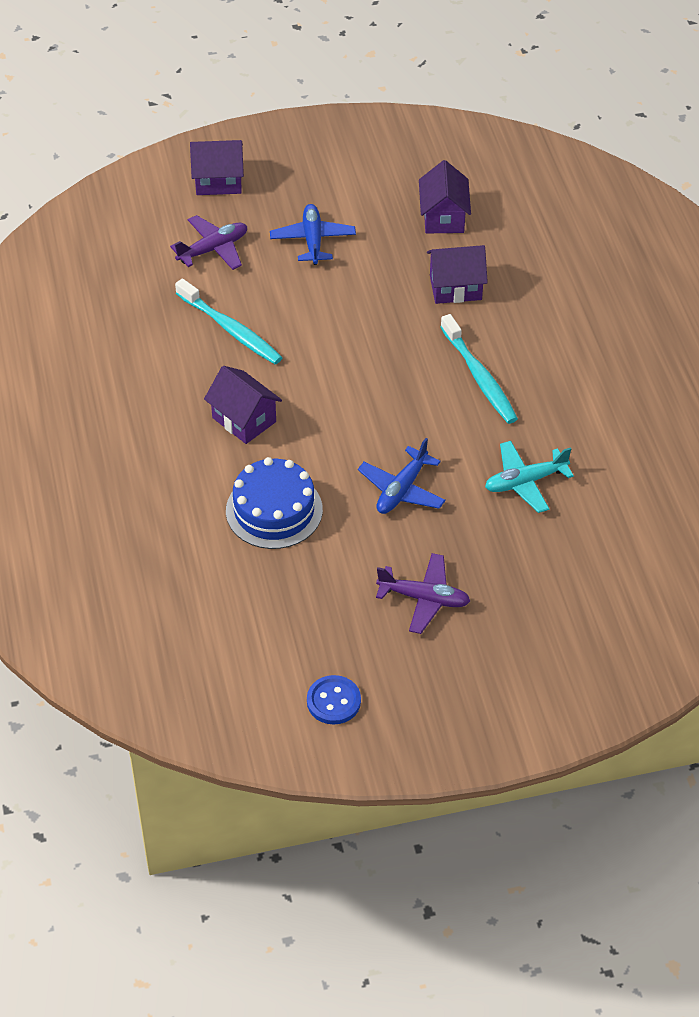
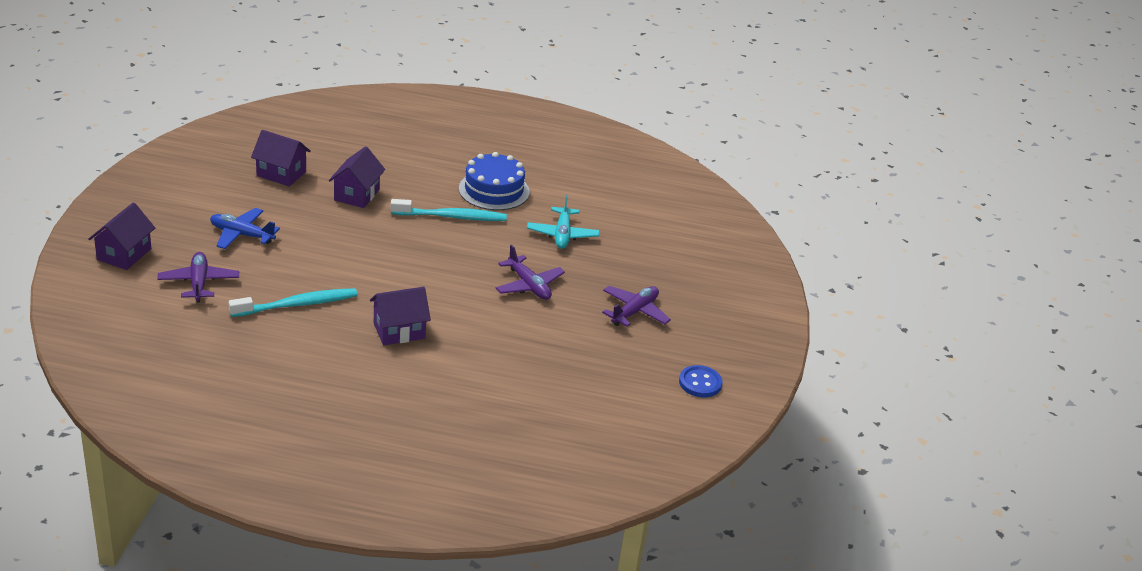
camera: 70 degrees left, 15 degrees down
blue cake [226,457,323,549] -> blue cake moved to [459,152,530,210]
blue plane [358,438,446,514] -> purple plane [496,244,565,300]

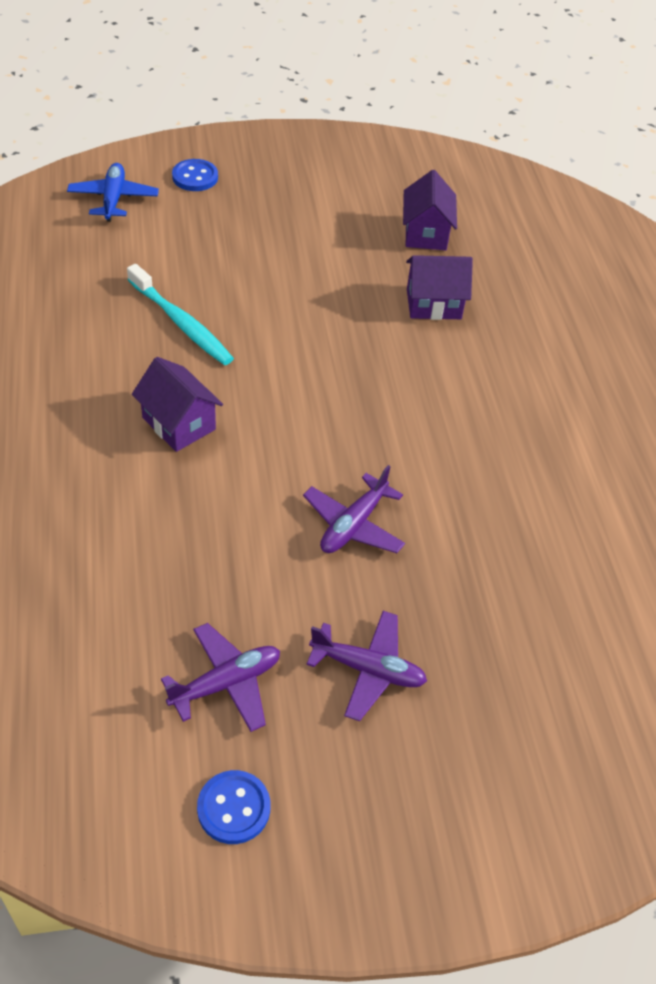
camera: 70 degrees right, 15 degrees up
purple house [88,202,155,270] -> blue button [172,159,218,191]
purple plane [158,252,239,302] -> purple plane moved to [161,623,280,732]
blue plane [210,208,280,249] -> blue plane moved to [67,163,159,222]
turquoise toothbrush [390,199,507,221] -> none
blue cake [459,152,530,210] -> none
turquoise plane [527,194,600,249] -> none

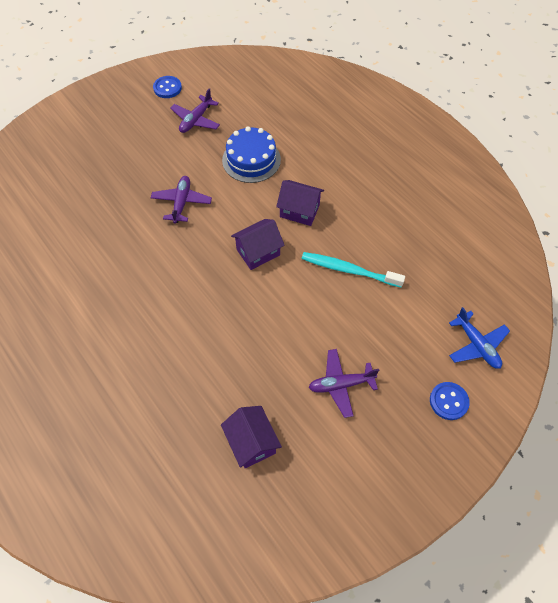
camera: 155 degrees right, 10 degrees up
purple plane [306,611,427,721] -> purple plane moved to [308,349,379,418]
purple house [406,255,473,320] -> purple house moved to [231,219,285,270]
none -> blue cake [222,126,281,183]

